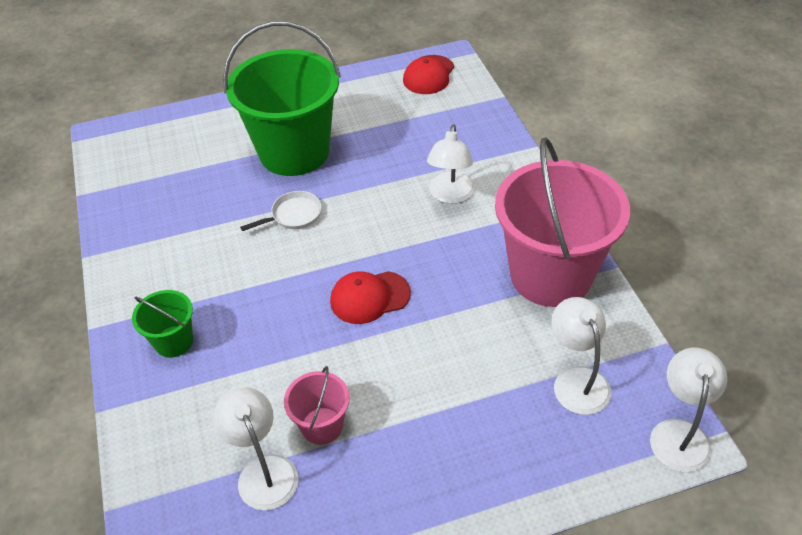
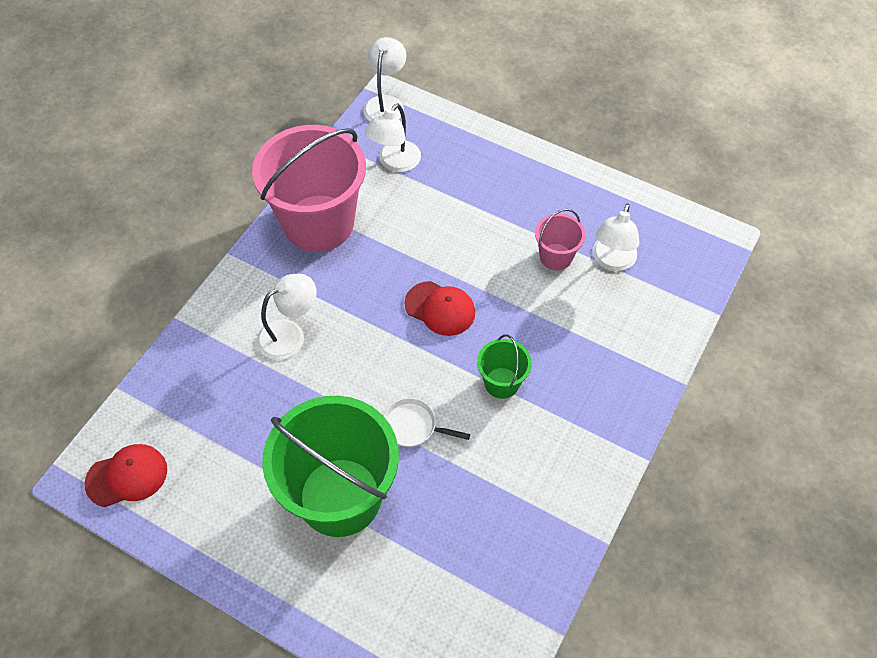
camera: 135 degrees left, 10 degrees up
green bucket [132,290,193,358] -> green bucket moved to [477,334,532,399]
white lamp [650,348,727,472] -> white lamp turned 135 degrees clockwise [363,37,406,122]

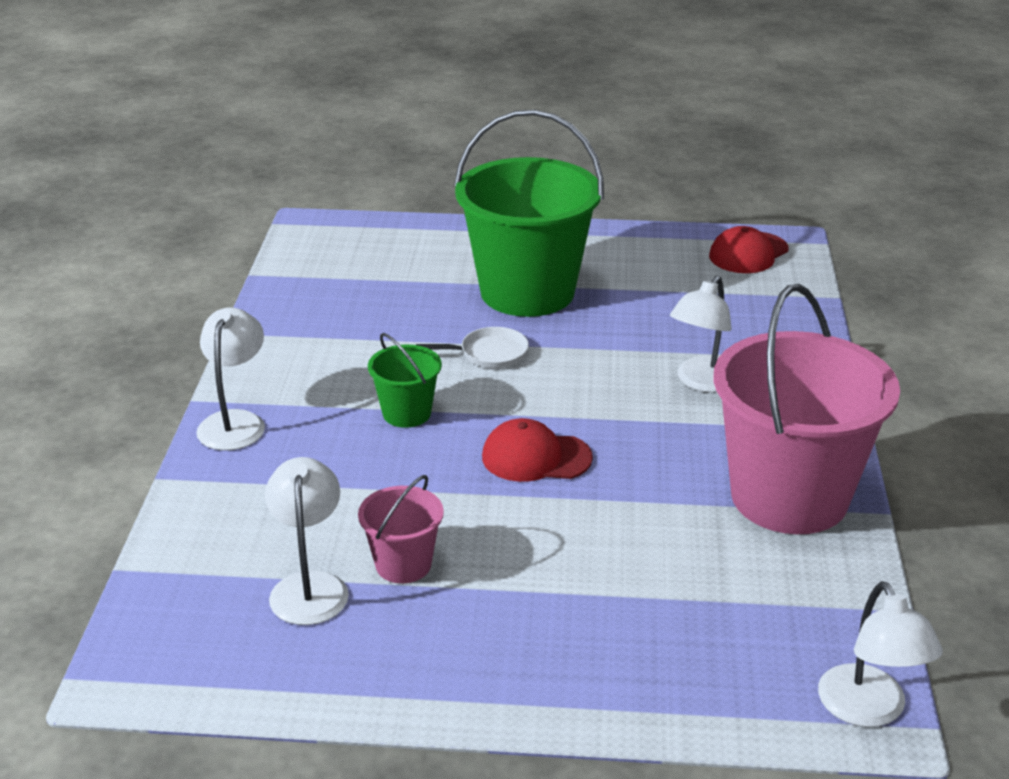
camera: 155 degrees right, 25 degrees down
white lamp [365,103,421,172] -> white lamp moved to [196,307,265,451]

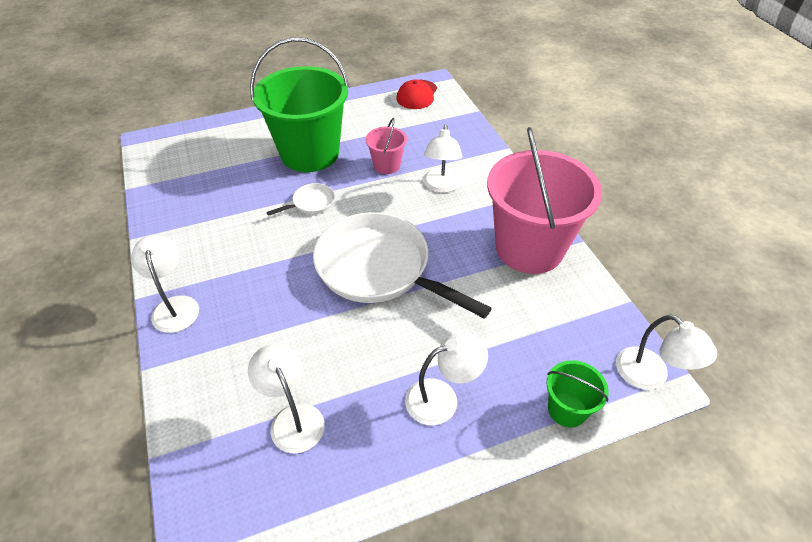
camera: 25 degrees left, 15 degrees up
pink bucket [358,475,444,583] -> pink bucket moved to [365,118,407,174]
green bucket [368,333,442,428] -> green bucket moved to [547,360,609,428]
red cap [482,418,593,482] -> white pan [313,212,492,319]
none -> white lamp [405,333,488,425]

